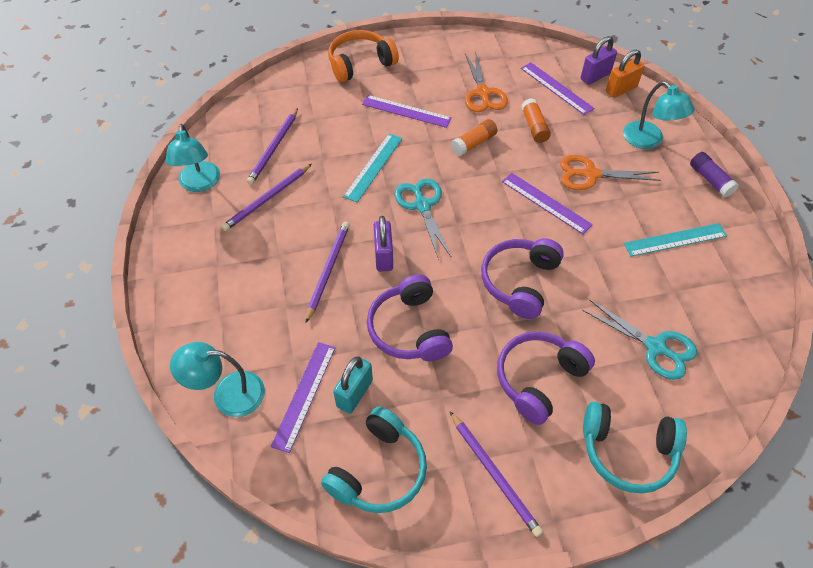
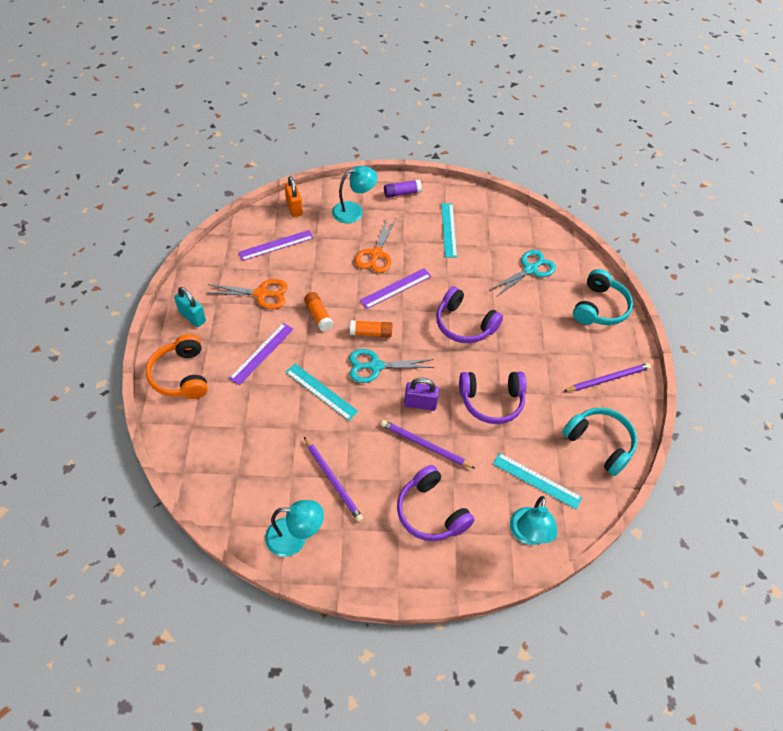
camera: 80 degrees left, 0 degrees up
purple pencil [247,108,298,185] -> none
purple ruler [271,342,335,453] -> turquoise ruler [493,453,582,509]
turquoise padlock [333,356,373,414] -> turquoise padlock moved to [174,287,206,327]
purple headphones [497,331,595,425] -> purple headphones moved to [397,465,475,541]
orange glue stick [521,98,551,143] -> orange glue stick moved to [350,320,392,338]
purple padlock [581,36,617,85] -> none

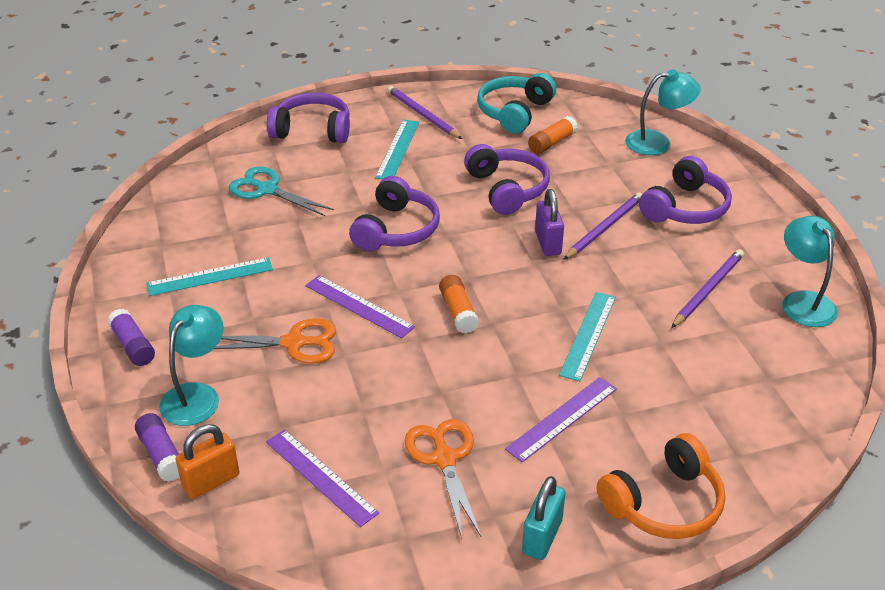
camera: 105 degrees left, 15 degrees down
purple ruler [229,323,294,385] -> purple ruler turned 60 degrees counterclockwise [505,377,617,462]
orange glue stick [304,292,334,331] -> orange glue stick moved to [528,116,578,154]
turquoise lamp [332,166,378,223] -> turquoise lamp turned 60 degrees clockwise [159,305,224,426]
turquoise scissors [349,349,434,383] -> none
purple pencil [381,420,476,469] -> purple pencil turned 150 degrees counterclockwise [563,193,642,260]
turquoise ruler [493,453,582,509] -> turquoise ruler moved to [375,120,419,179]
turquoise headphones [573,269,633,325] -> purple headphones [267,93,350,143]
none -> purple glue stick [135,413,179,482]

